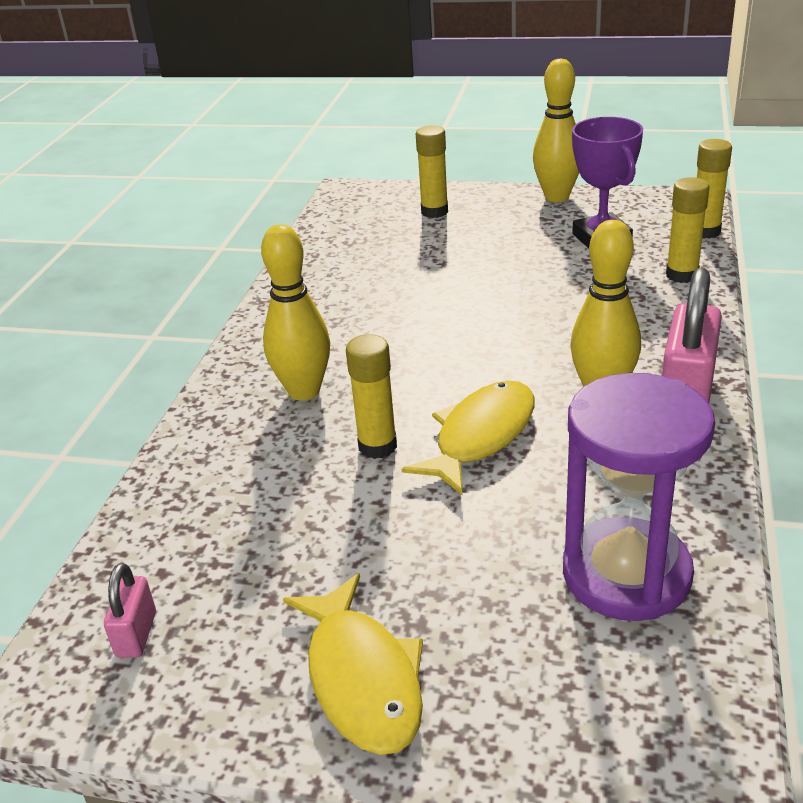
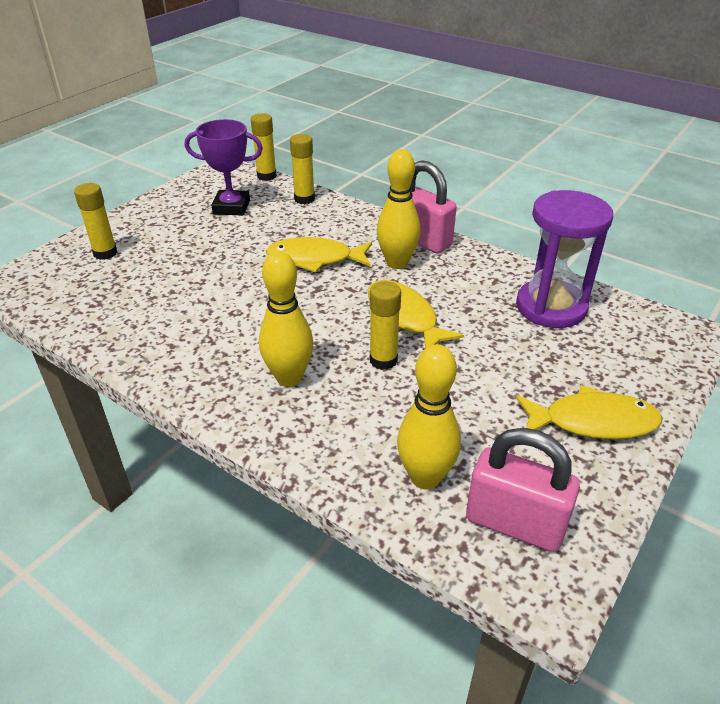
camera: 70 degrees left, 5 degrees up
pink padlock [104,563,156,658] -> pink padlock [466,428,580,552], size x1.97
yellow bowling pin [533,59,579,202] -> yellow bowling pin moved to [397,344,461,489]
none -> yellow fish [266,237,372,273]

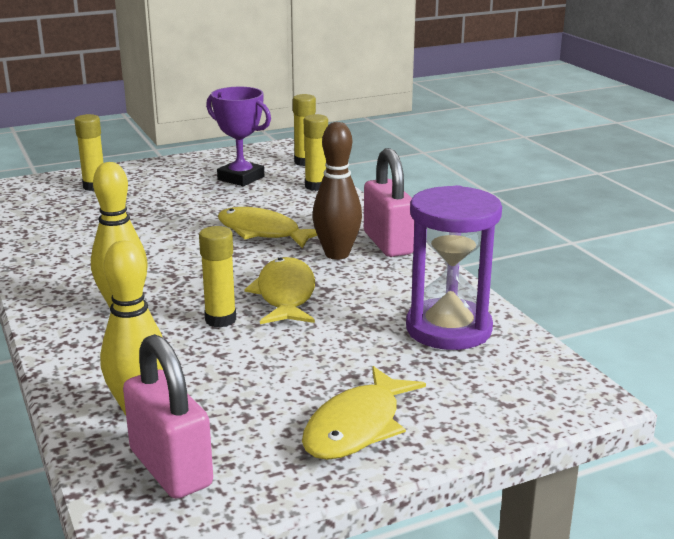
camera: 30 degrees right, 15 degrees down
yellow bowling pin [377,149,421,269] -> brown bowling pin [312,122,362,260]
yellow fish [516,385,662,439] -> yellow fish turned 90 degrees clockwise [302,366,426,460]

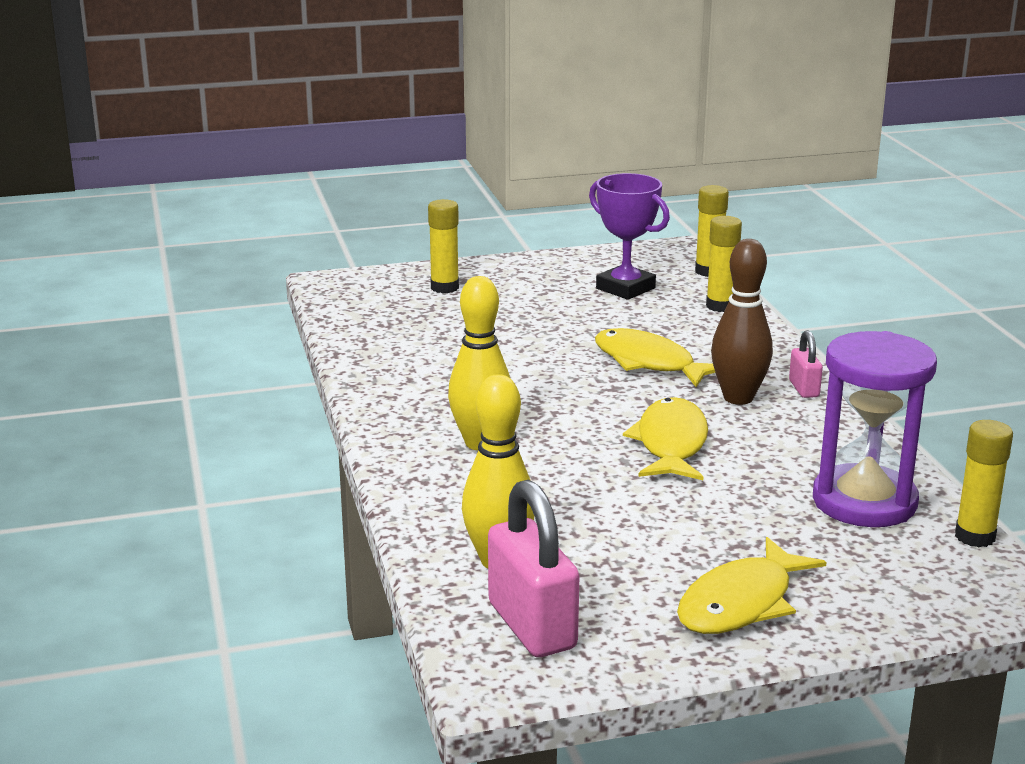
camera: 10 degrees right, 0 degrees up
yellow glue stick [199,226,236,328] -> yellow glue stick moved to [955,420,1013,547]
pink padlock [364,148,414,257] -> pink padlock [789,330,823,398], size x0.51

